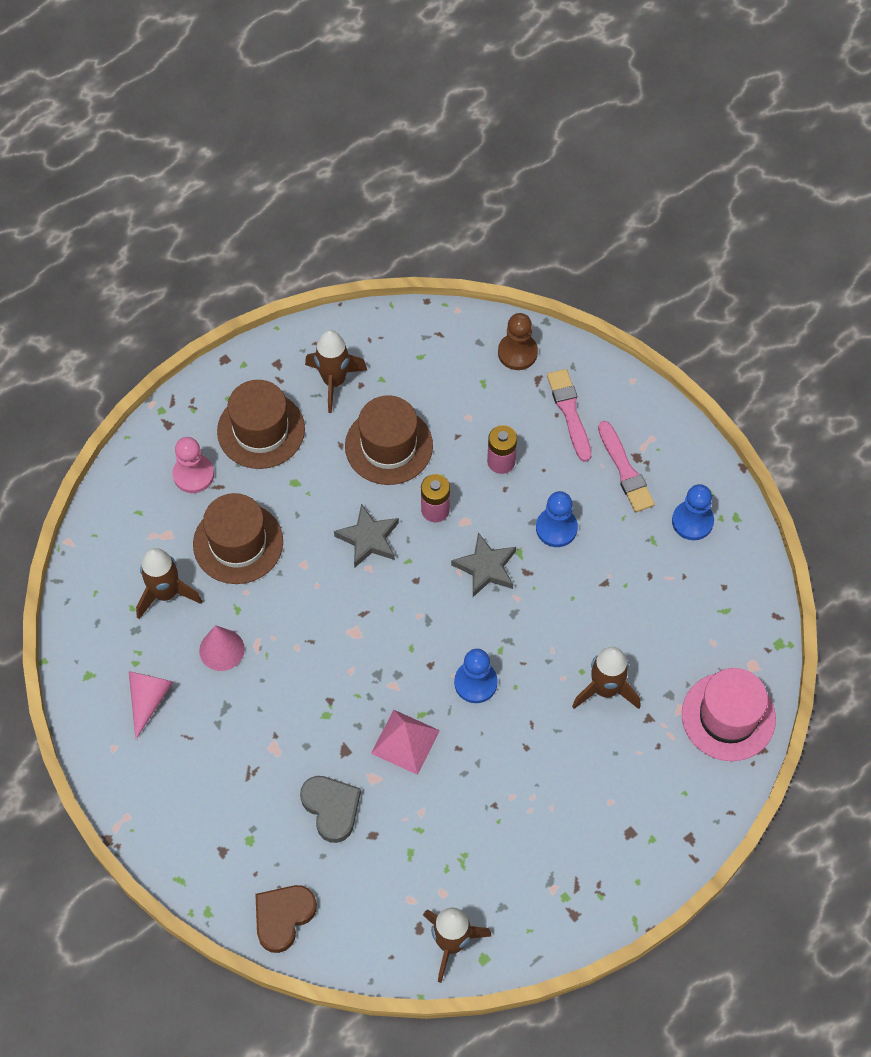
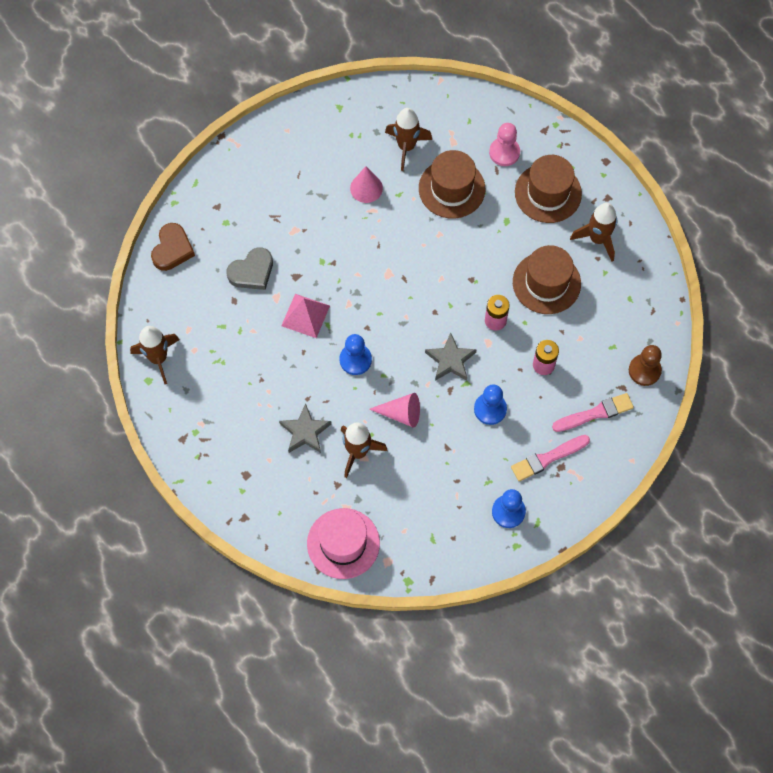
camera: 85 degrees right, 5 degrees up
pink cone [129,671,173,739] -> pink cone moved to [369,393,420,428]
brown heart [255,885,317,953] -> brown heart turned 75 degrees clockwise [151,223,195,271]
grey star [334,504,399,568] -> grey star moved to [279,403,332,453]

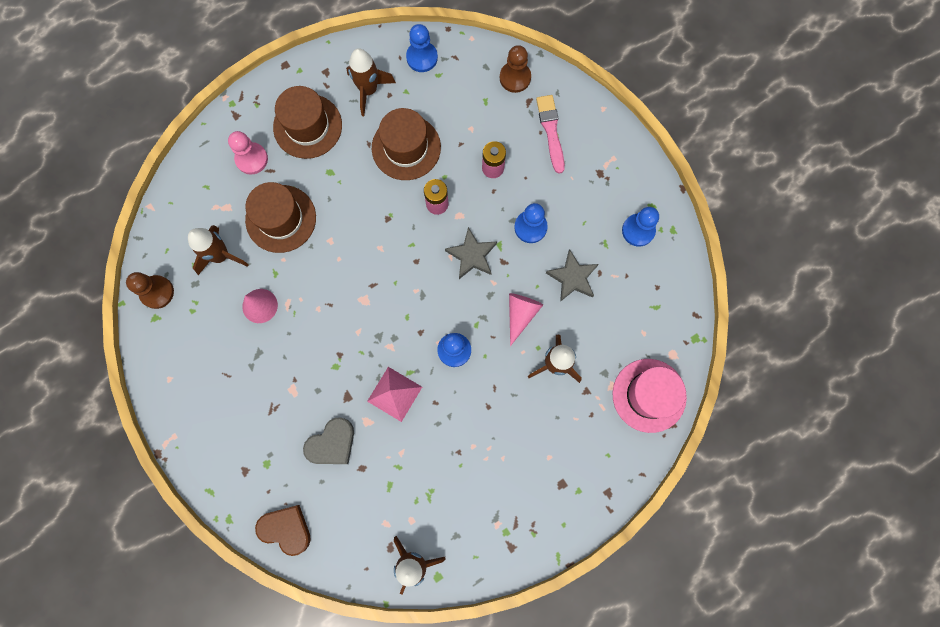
camera: 80 degrees left, 10 degrees up
grey heart [227,247,273,290] -> grey heart turned 75 degrees clockwise [303,417,354,464]
grey star [279,403,332,453] -> grey star moved to [546,249,599,302]
pink brush [511,435,590,481] -> none
none -> brown pawn [126,272,174,309]
none -> blue pawn [406,24,438,72]

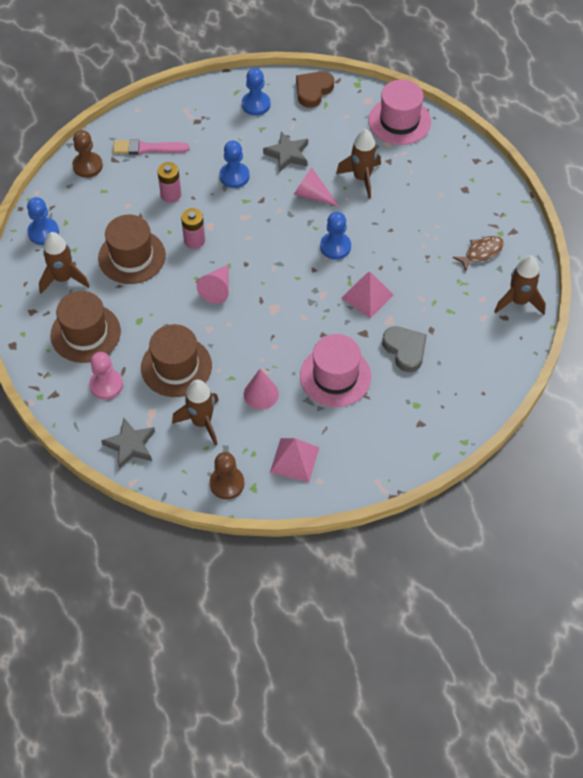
camera: 80 degrees left, 20 degrees down
brown heart [255,505,311,556] -> brown heart moved to [296,71,334,108]
grey star [445,227,497,279] -> grey star moved to [101,418,155,469]
none -> pink cone [197,265,229,304]
none -> pink pyramid [270,438,319,482]
none -> pink hat [300,334,371,407]
none -> brown fish [453,236,504,271]

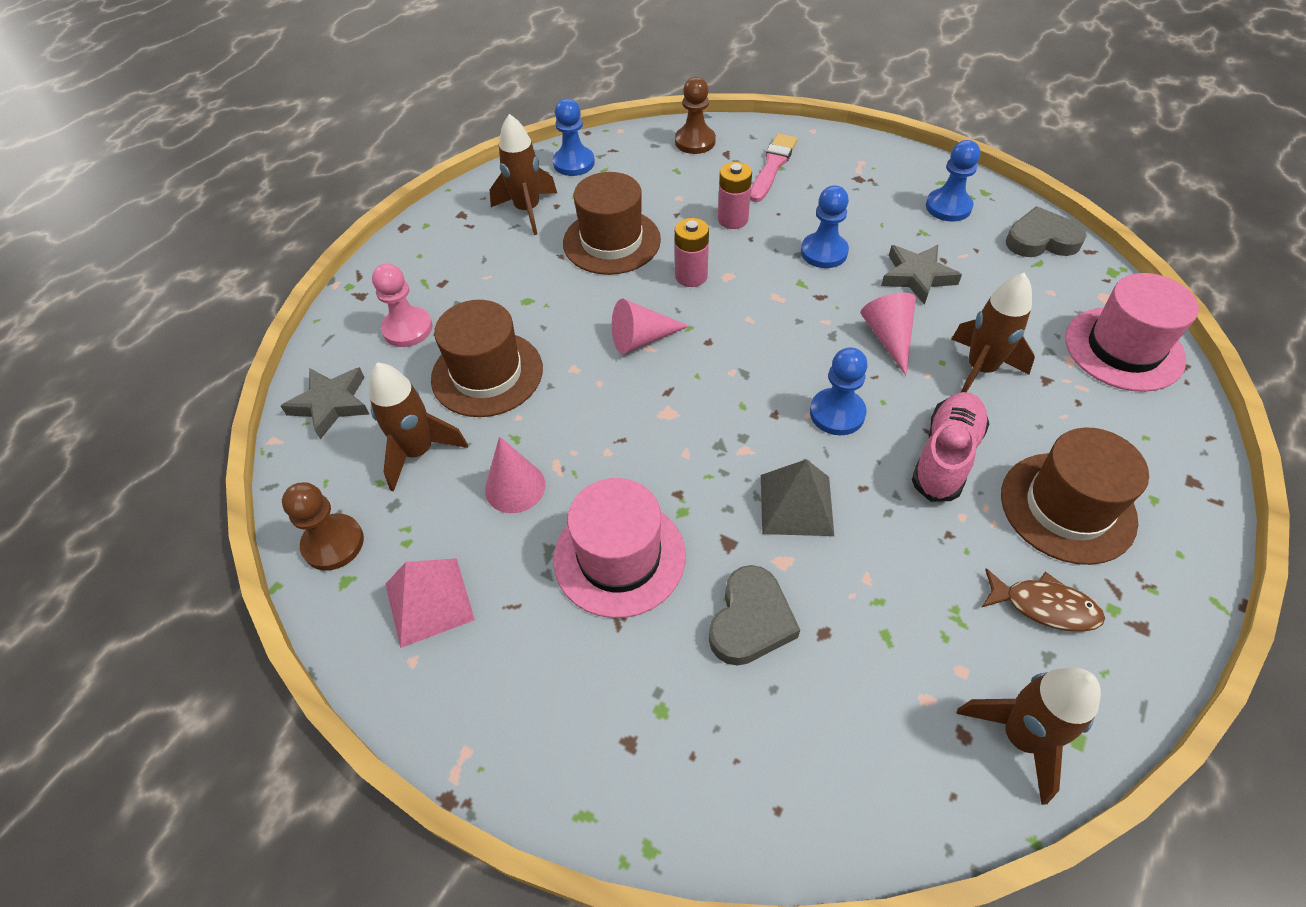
camera: 55 degrees right, 5 degrees down
brown hat [50,291,121,363] -> brown hat moved to [1001,428,1149,565]
pink brush [113,139,190,155] -> pink brush turned 60 degrees clockwise [750,133,797,202]
brown heart [296,71,334,108] -> grey heart [1006,207,1087,257]
pink pyramid [341,272,394,318] -> grey pyramid [761,459,834,536]
none -> pink shoe [912,392,989,502]

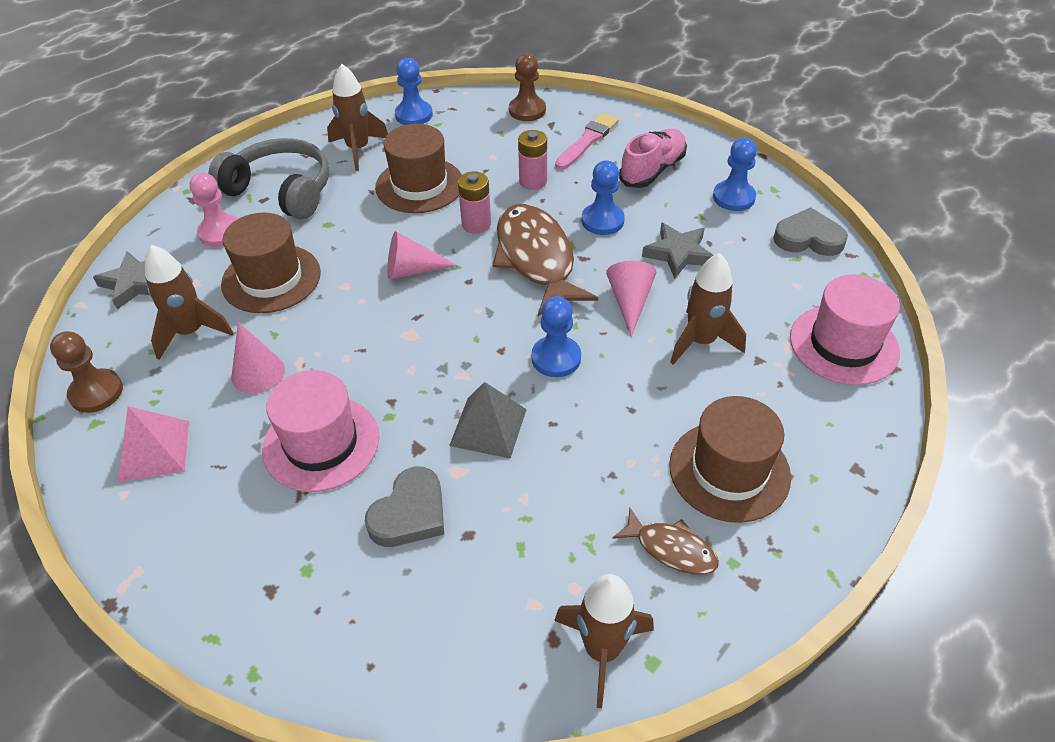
camera: 10 degrees right, 5 degrees down
pink shoe [912,392,989,502] -> pink shoe moved to [619,129,687,188]
none -> grey headphones [208,138,329,219]
none -> brown fish [492,204,598,316]

